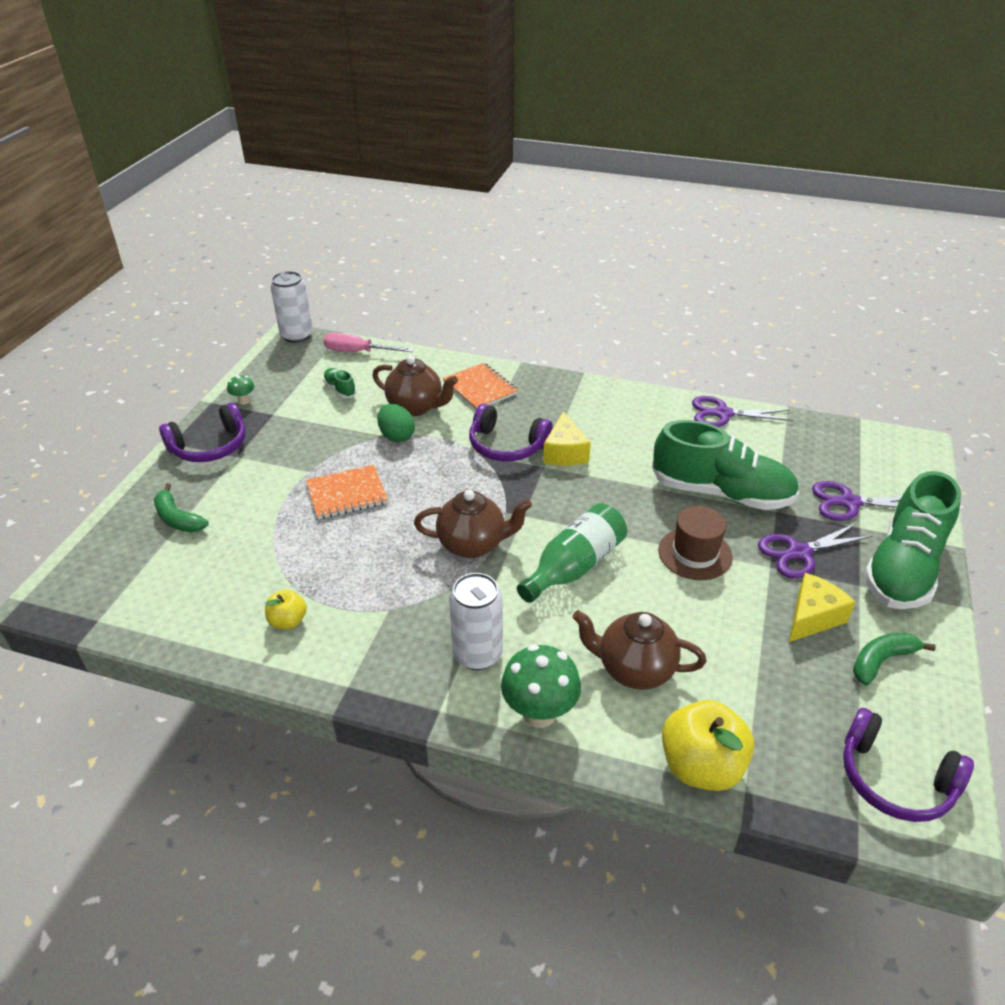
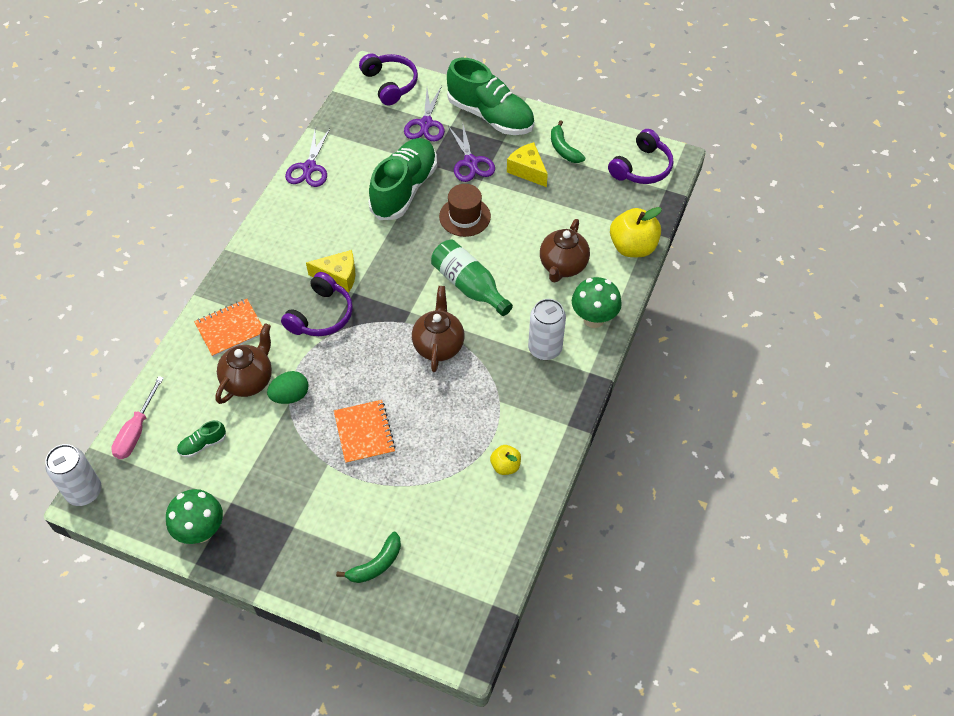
camera: 85 degrees left, 15 degrees up
purple headphones [159,402,246,462] -> purple headphones moved to [359,54,418,105]
green mushroom [227,375,255,405] -> green mushroom [166,489,223,544], size x2.01

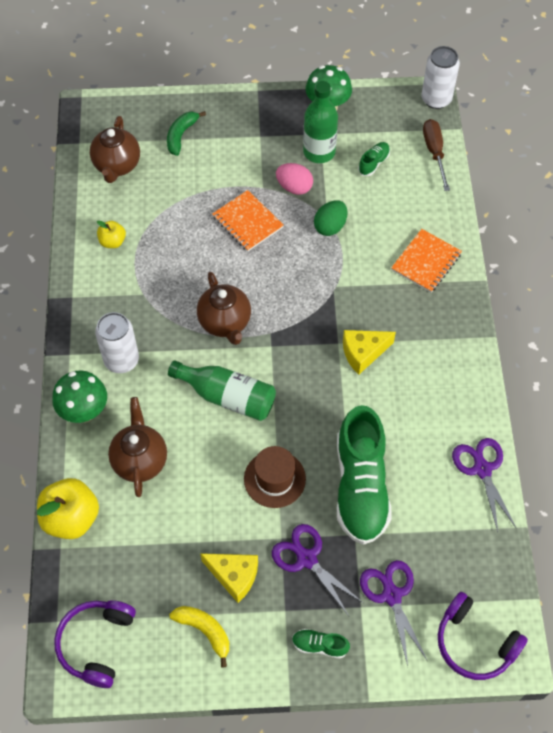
camera: 155 degrees right, 5 degrees up
pink screwdriver [111,376,164,459] -> brown screwdriver [423,119,450,191]
brown teapot [215,323,272,404] -> brown teapot moved to [90,116,140,183]
purple headphones [281,272,353,336] -> none
green shoe [447,58,534,135] -> green shoe [292,629,350,659], size x0.41
green banana [551,120,585,163] -> yellow banana [169,606,229,668]
none -> pink egg [276,163,313,195]
none -> green bottle [303,81,338,163]

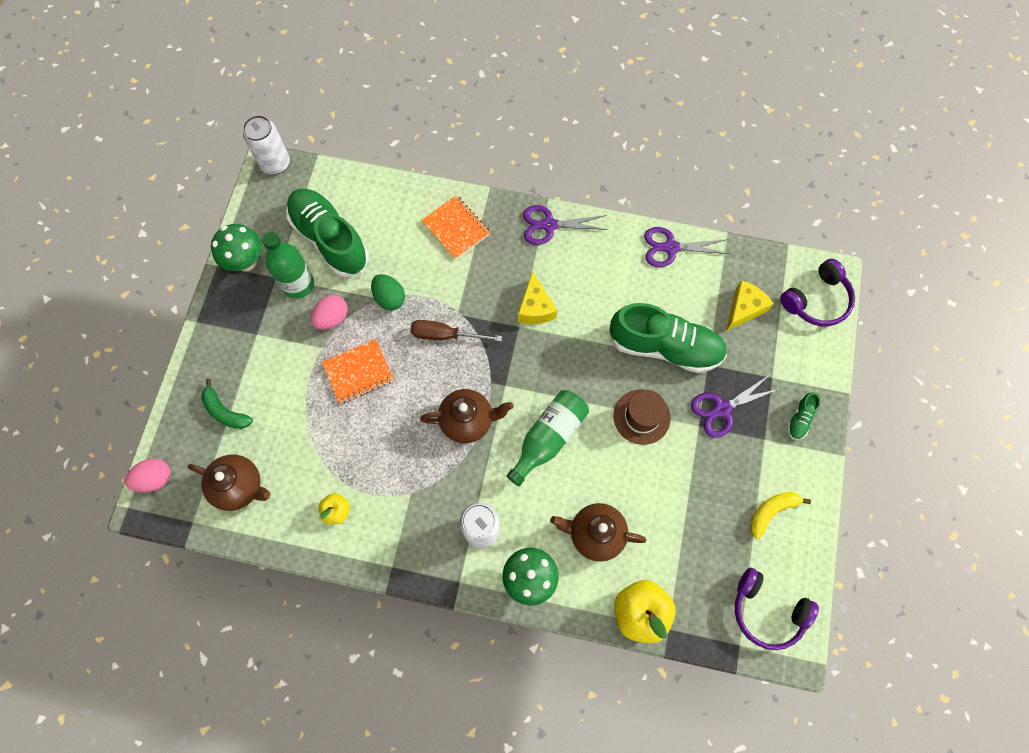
camera: 75 degrees left, 10 degrees up
yellow cheese [200,553,258,603] -> yellow cheese moved to [726,280,774,331]
green shoe [358,142,390,176] -> green shoe [286,189,369,278], size x2.43
purple scissors [360,560,427,666] -> purple scissors moved to [523,205,608,245]
brown screwdriver [423,119,450,191] -> brown screwdriver moved to [410,320,502,341]
none -> pink egg [125,458,171,492]

